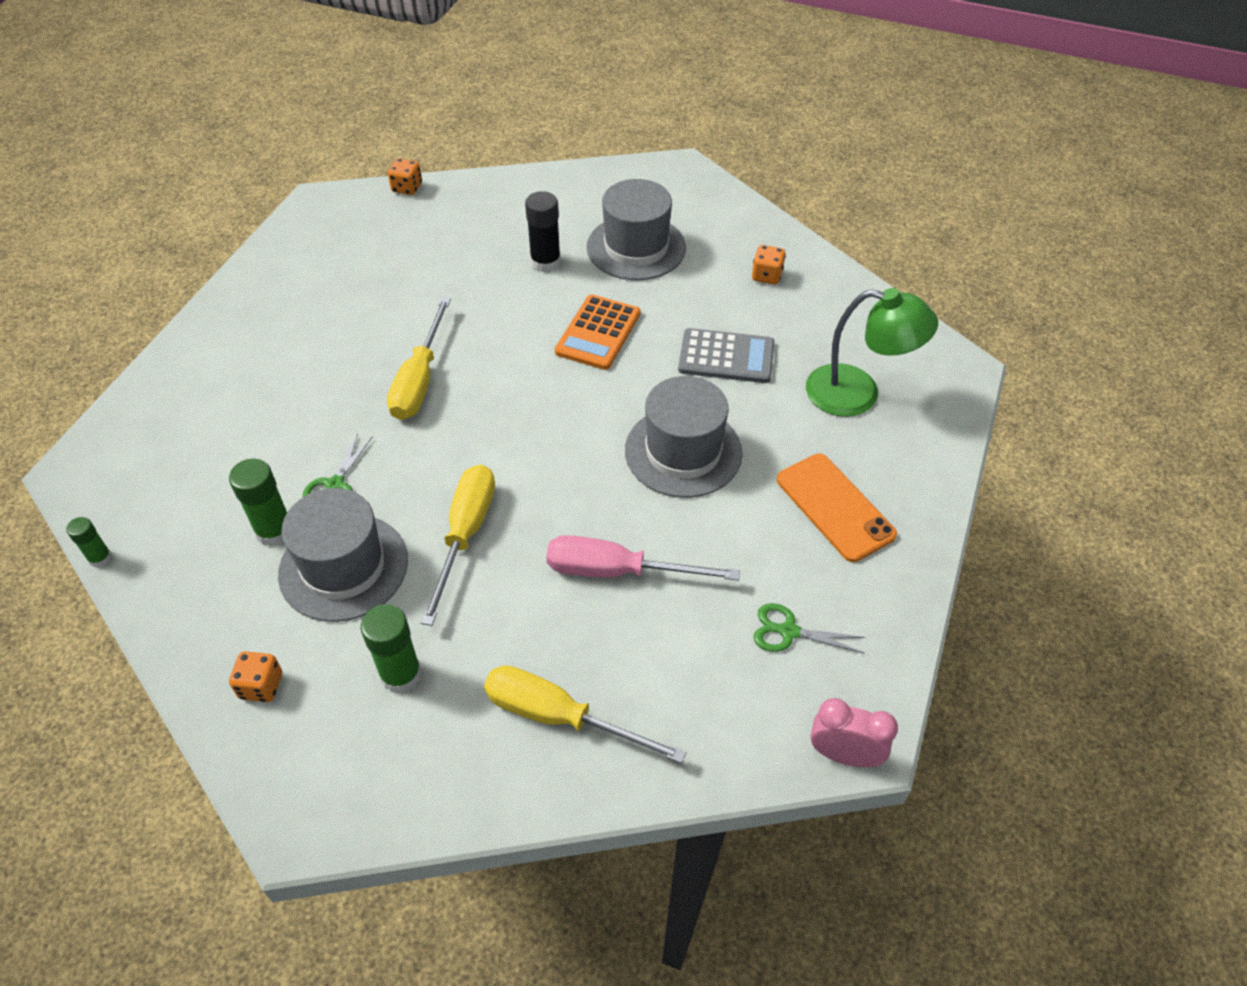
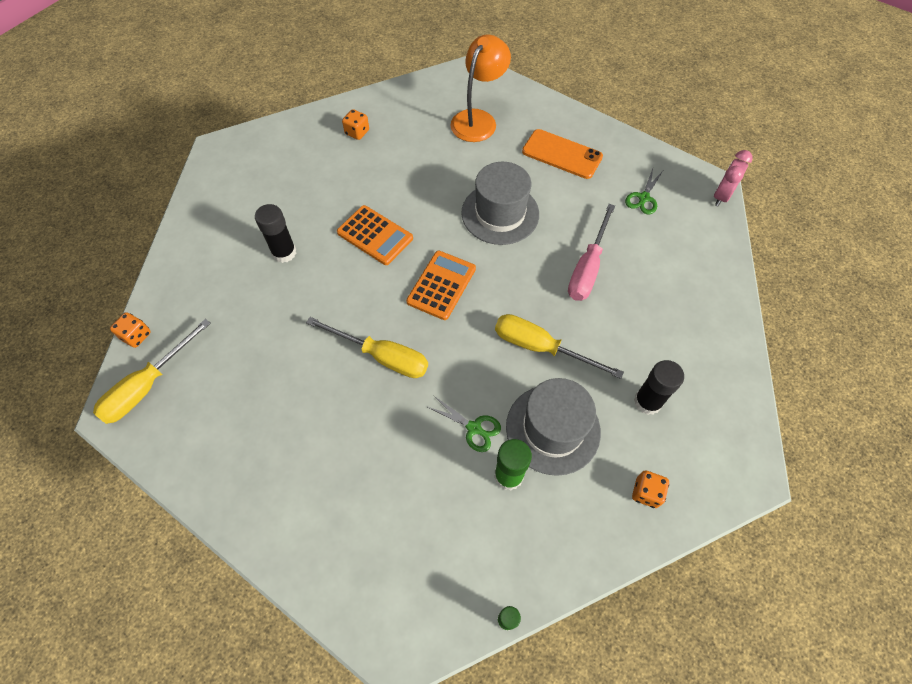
camera: 75 degrees left, 10 degrees up
green glue stick [361,604,422,693] -> black glue stick [634,360,684,415]
yellow screwdriver [484,665,687,764] -> yellow screwdriver moved to [93,319,211,424]
grey hat [587,179,686,280] -> none
grey calculator [678,328,774,383] -> none
orange phone [777,454,897,562] -> orange phone turned 45 degrees clockwise [522,129,603,179]
green lamp [806,288,938,417] -> orange lamp [451,35,511,142]
none -> orange calculator [406,251,476,320]

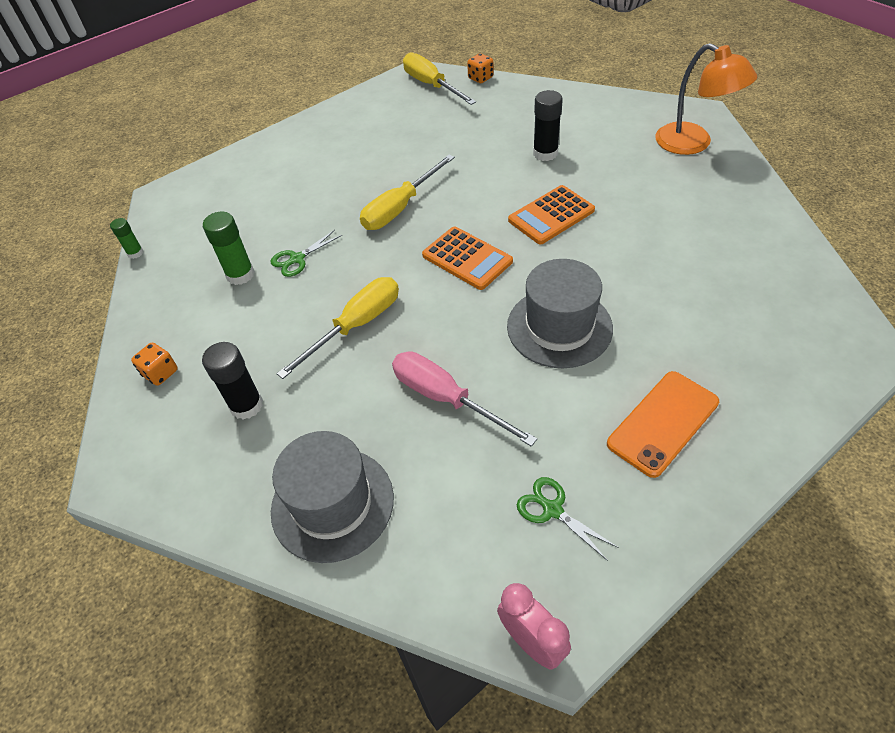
camera: 110 degrees right, 10 degrees down
orange dice [342,109,369,140] -> none
orange lamp [451,35,511,142] -> orange lamp moved to [655,43,758,155]
grey hat [506,378,601,476] -> grey hat moved to [271,431,394,563]

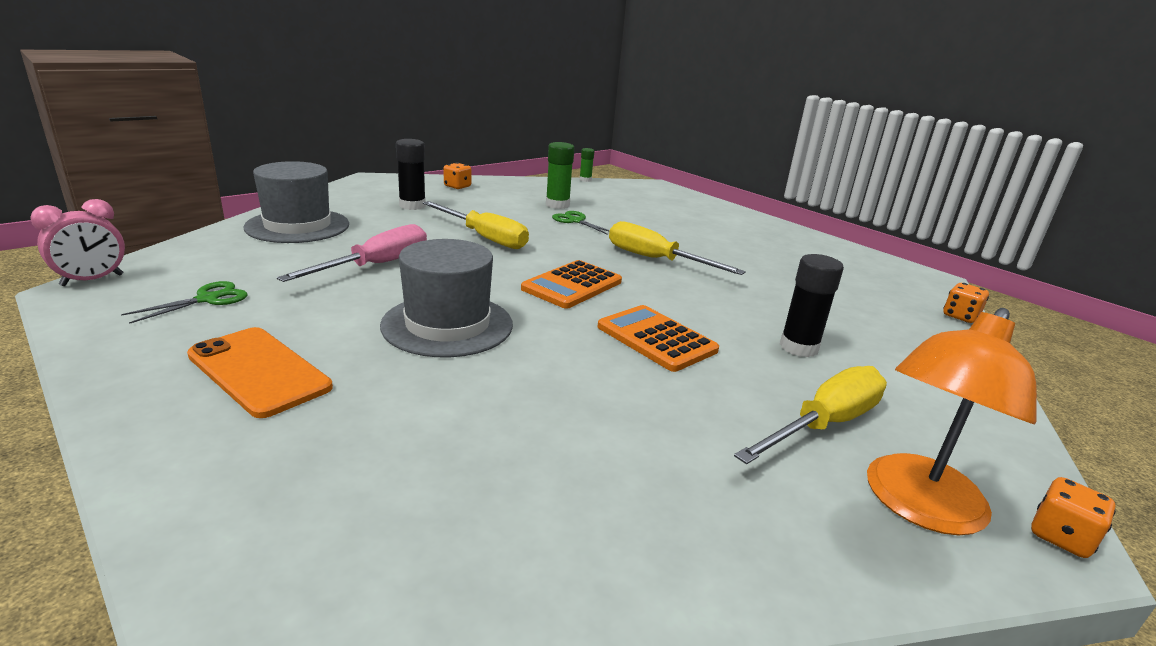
camera: 80 degrees right, 25 degrees down
yellow screwdriver [403,52,476,105] -> yellow screwdriver moved to [734,366,887,464]
none -> orange dice [1031,477,1116,558]

